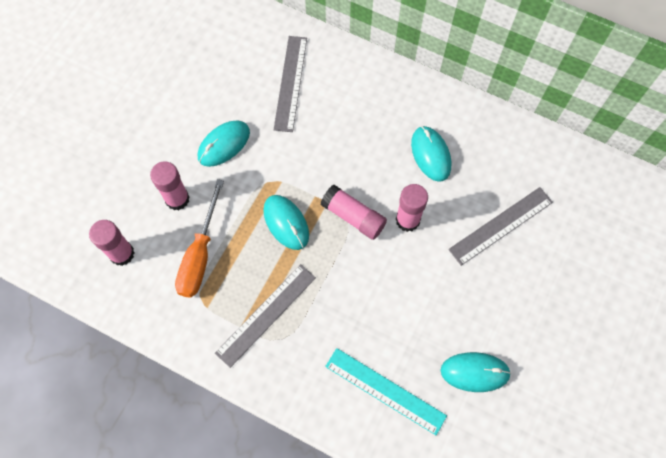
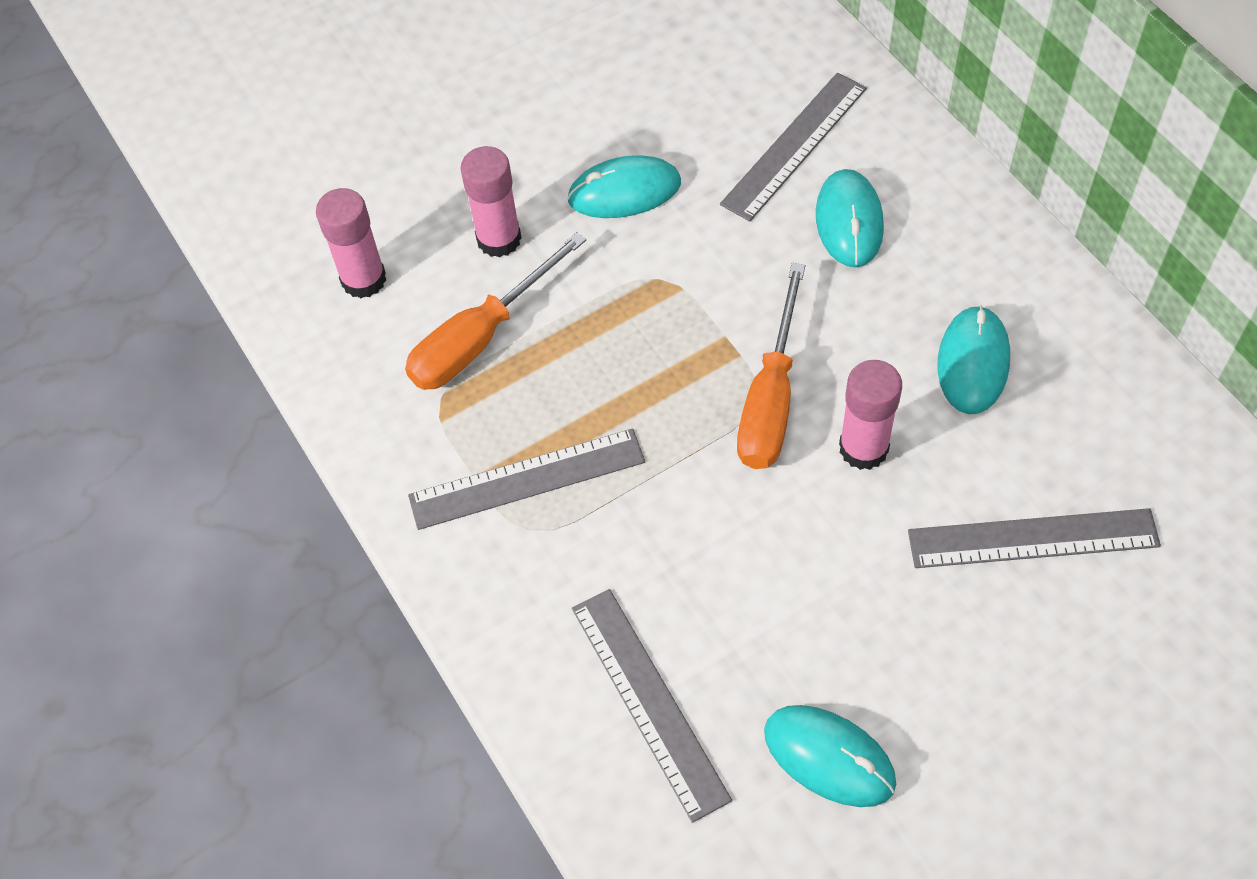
camera: 35 degrees right, 10 degrees down
turquoise mouse [263,195,309,250] -> turquoise mouse moved to [816,169,884,267]
pink glue stick [320,185,387,240] -> orange screwdriver [737,263,805,469]
turquoise ruler [325,348,447,435] -> grey ruler [572,589,732,823]

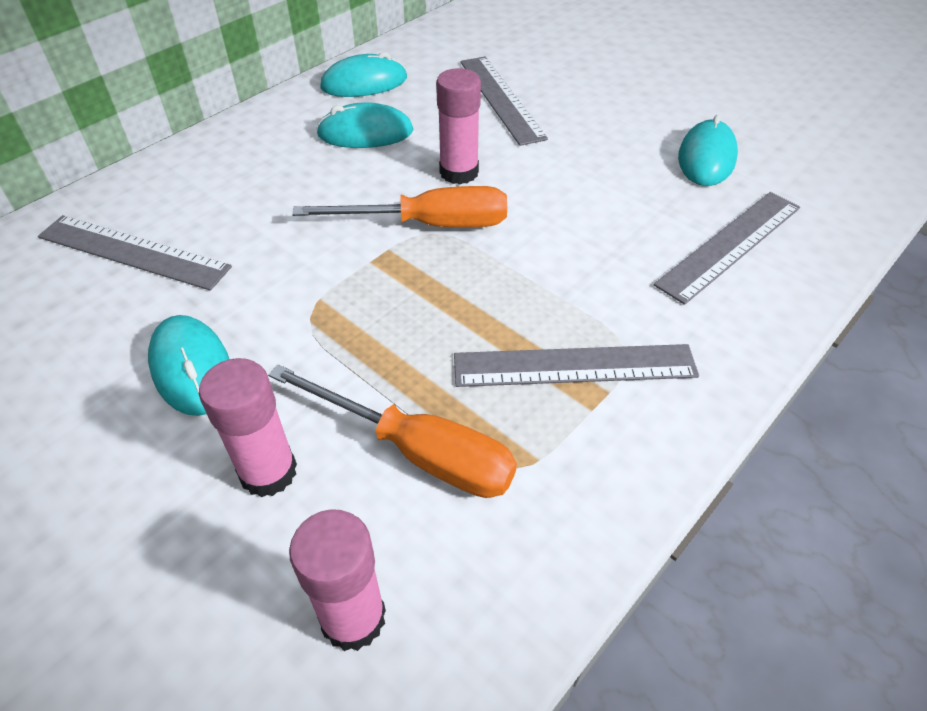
camera: 110 degrees left, 10 degrees down
grey ruler [408,429,645,530] -> grey ruler turned 60 degrees counterclockwise [454,344,699,387]
turquoise mouse [816,169,884,267] -> turquoise mouse moved to [320,52,407,97]

